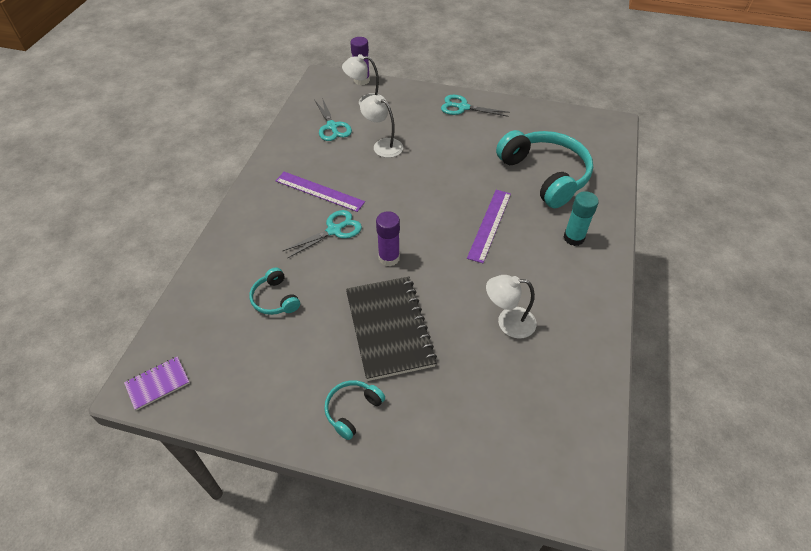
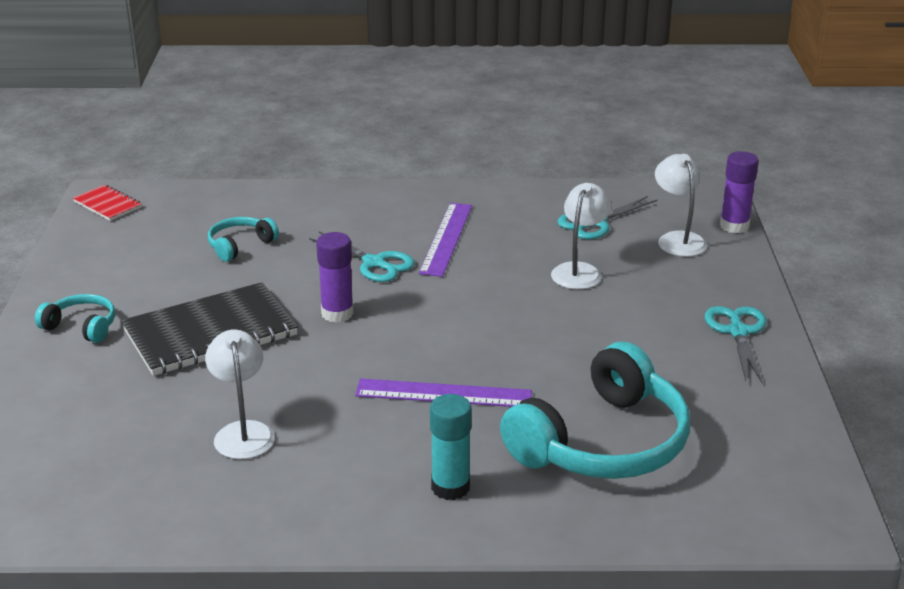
camera: 75 degrees right, 20 degrees down
purple notebook [124,356,190,411] -> red notebook [73,185,142,221]

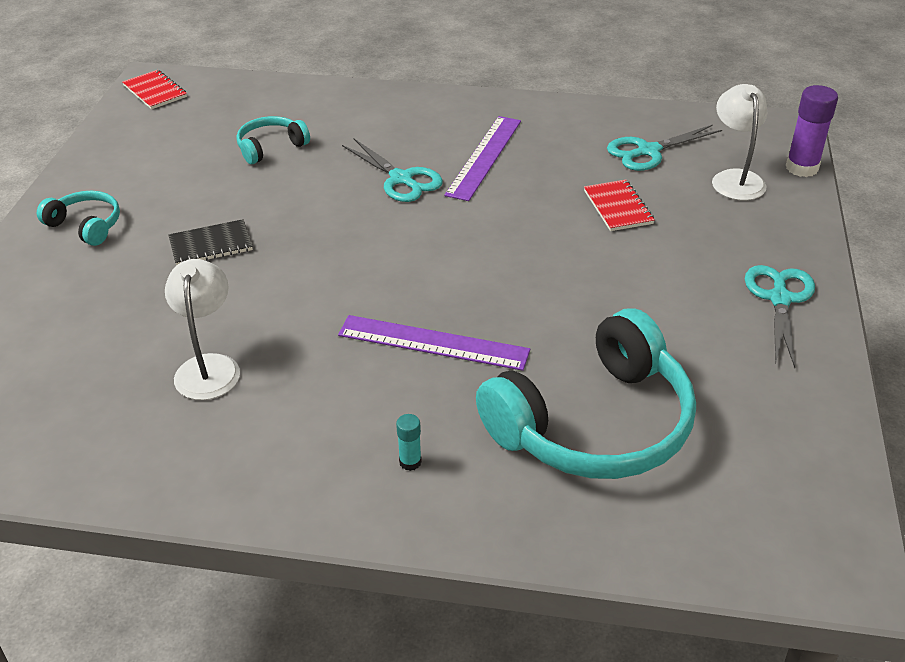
camera: 10 degrees right, 10 degrees up
black notebook [121,282,298,376] -> black notebook [169,219,253,266], size x0.48
purple glue stick [316,232,354,323] -> none
turquoise glue stick [430,394,472,500] -> turquoise glue stick [396,414,422,471], size x0.51
white lamp [551,183,612,289] -> red notebook [584,179,655,231]

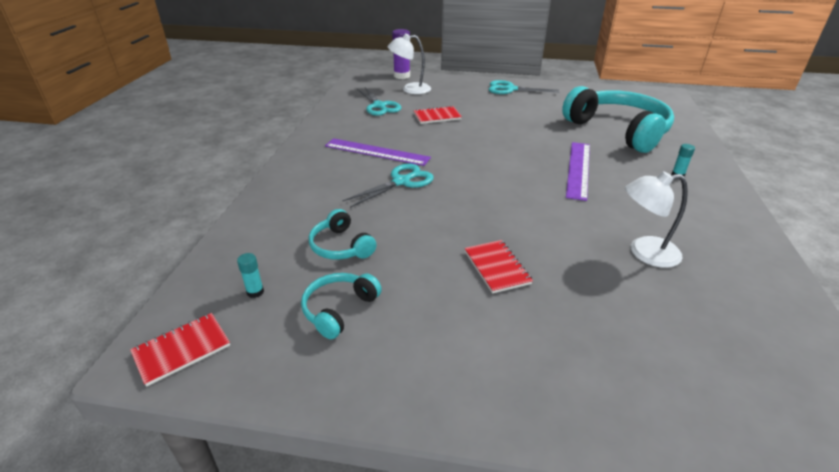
camera: 90 degrees left, 5 degrees down
turquoise headphones [37,191,120,246] -> turquoise headphones moved to [301,273,382,339]
black notebook [169,219,253,266] -> red notebook [464,240,533,294]
none -> turquoise glue stick [237,253,264,298]

